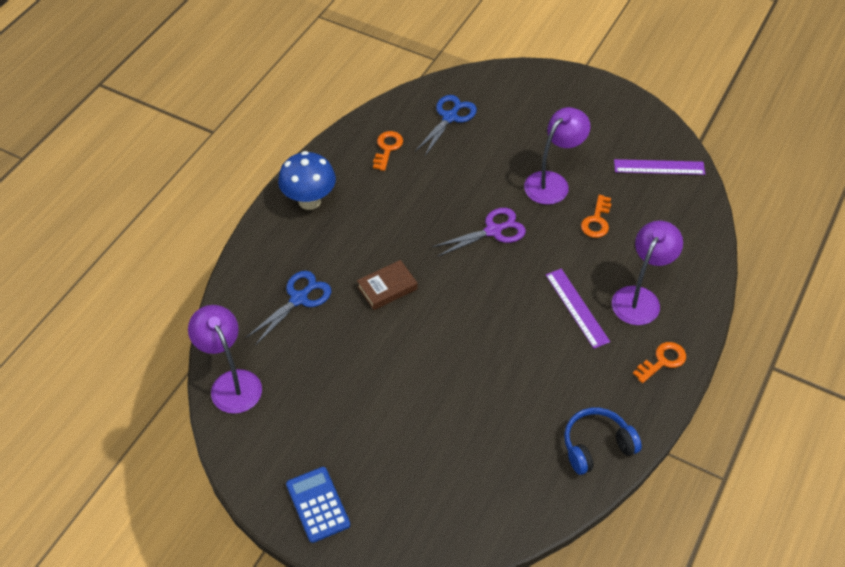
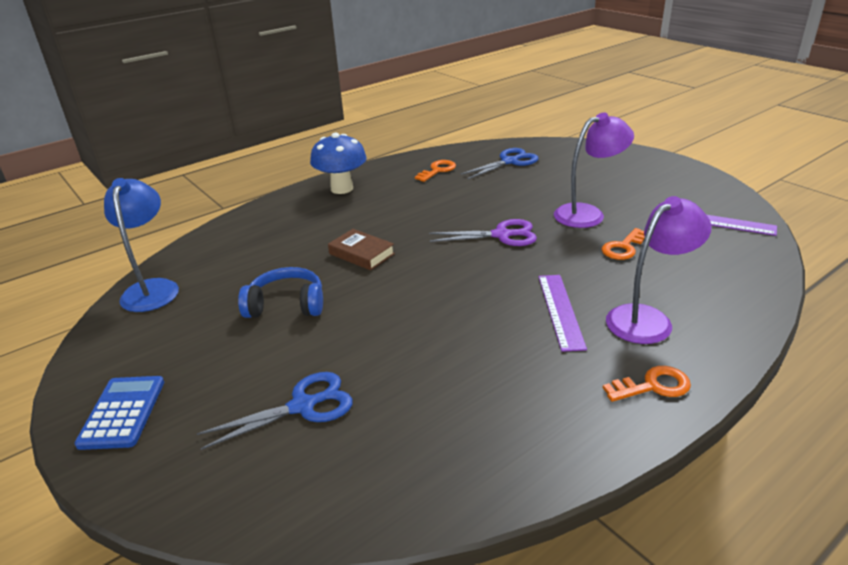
camera: 25 degrees right, 20 degrees down
purple lamp [188,305,262,414] -> blue lamp [104,178,179,312]
blue scissors [246,271,331,345] -> blue scissors moved to [197,372,353,450]
brown book [357,260,417,310] -> brown book turned 45 degrees clockwise [328,229,395,270]
blue headphones [564,408,642,475] -> blue headphones moved to [238,267,323,318]

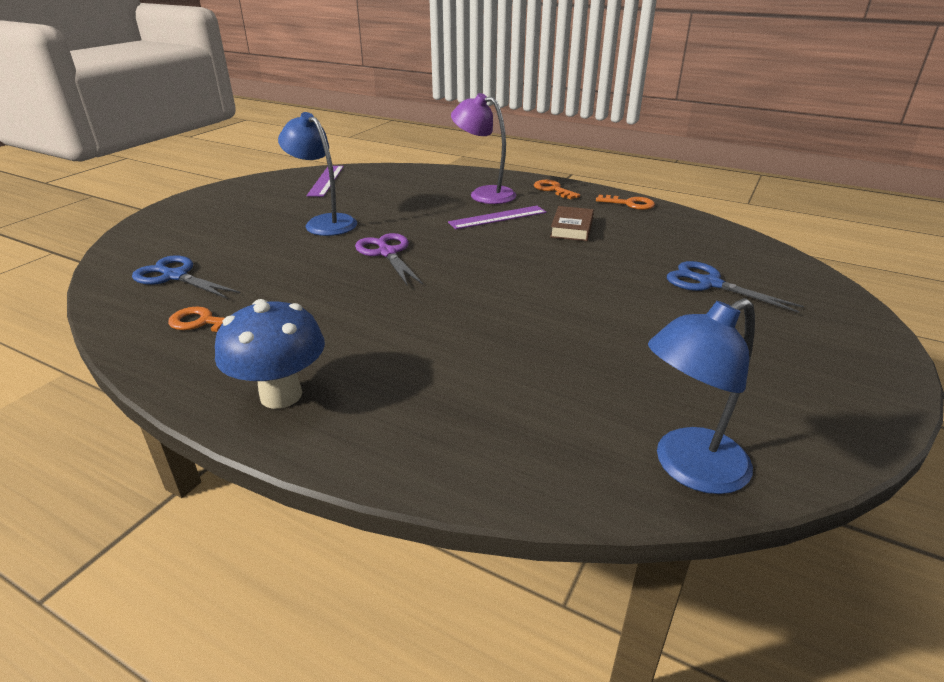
camera: 115 degrees left, 0 degrees up
blue calculator [75,376,164,450] -> none
blue headphones [238,267,323,318] -> none
brown book [328,229,395,270] -> brown book moved to [550,206,594,241]
purple lamp [554,112,634,228] -> blue lamp [278,112,357,236]
orange key [601,228,645,260] -> orange key moved to [596,195,655,210]

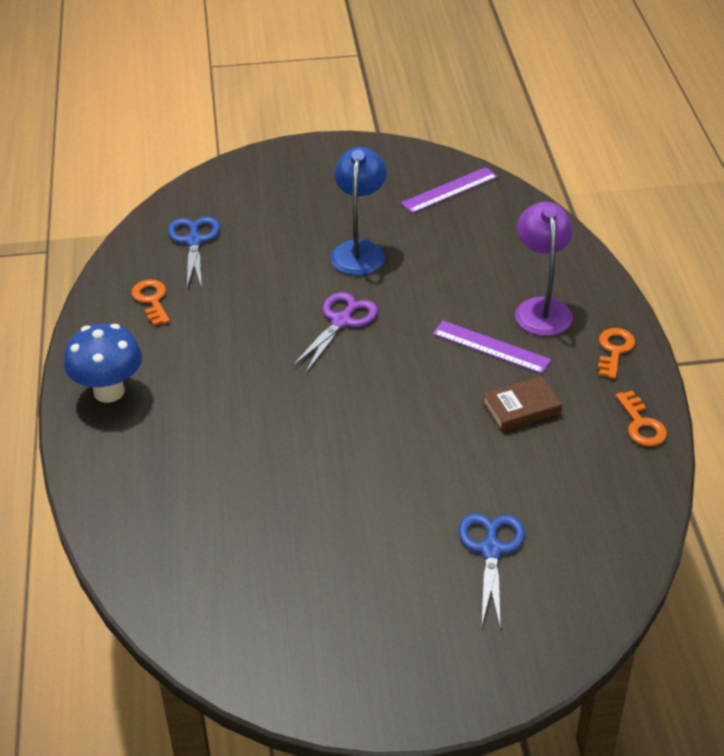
camera: 55 degrees right, 10 degrees up
blue lamp [648,298,755,494] -> none

